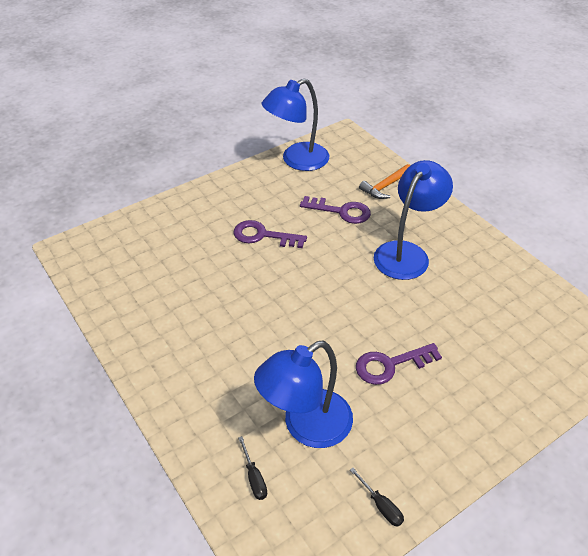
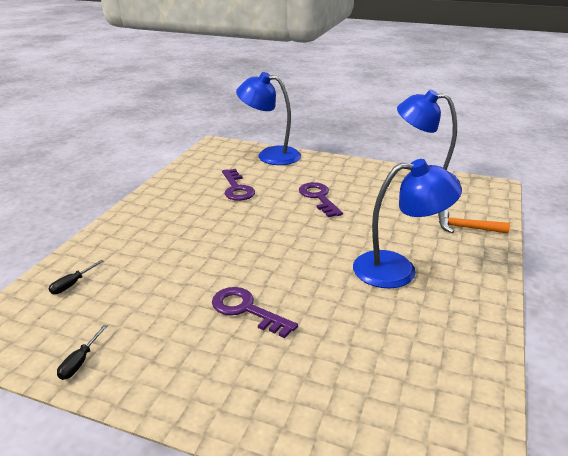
camera: 55 degrees right, 15 degrees down
blue lamp [254,340,353,448] -> blue lamp moved to [236,72,301,165]
purple key [300,196,371,224] -> purple key moved to [222,169,255,201]

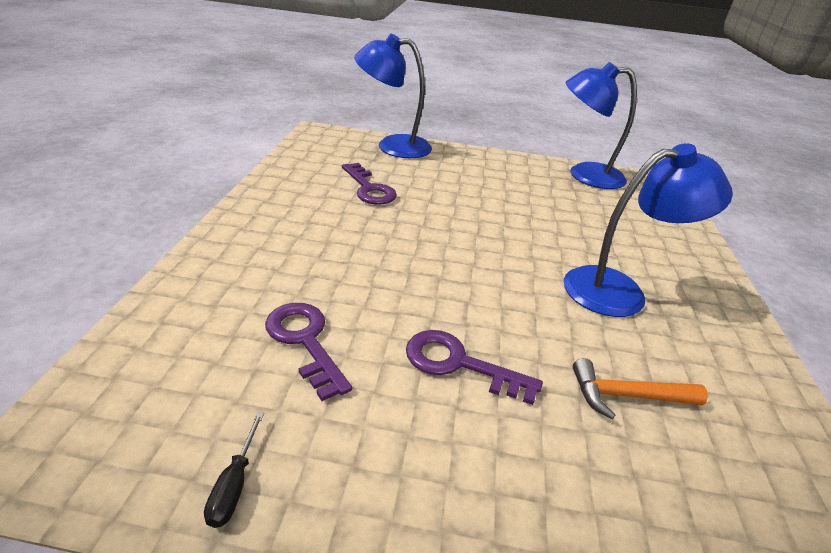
camera: 15 degrees left, 5 degrees up
black screwdriver [49,259,104,295] -> none
purple key [299,182,343,217] -> purple key moved to [265,303,352,401]
orange hammer [438,210,510,234] -> orange hammer moved to [573,358,708,419]

